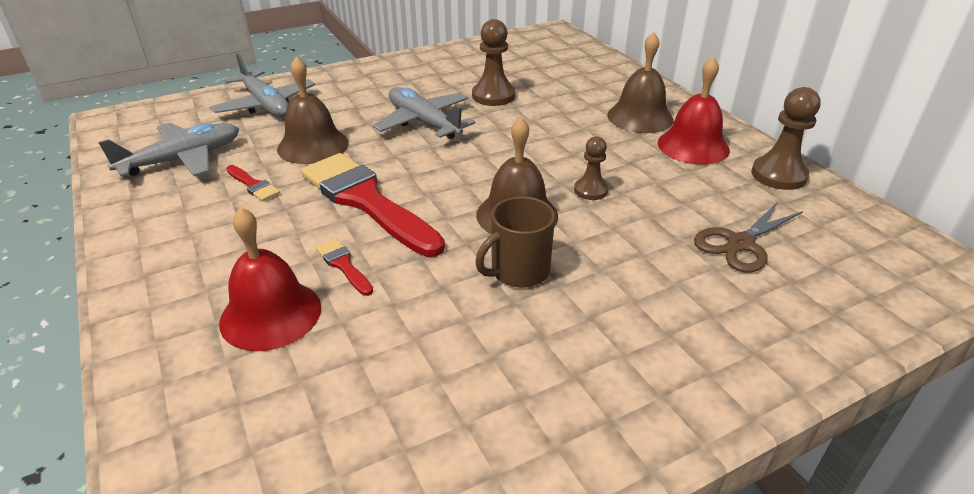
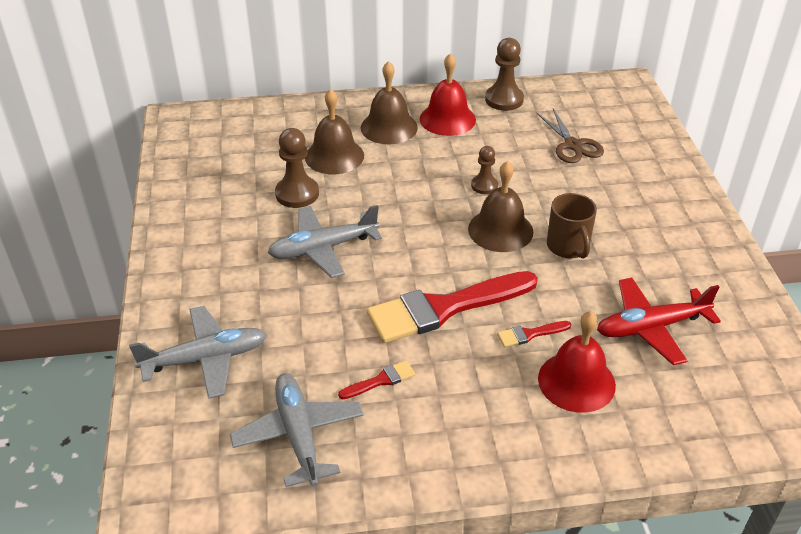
camera: 70 degrees left, 5 degrees up
brown bell [277,56,349,164] -> brown bell moved to [305,89,364,174]
none -> red plane [597,278,721,365]

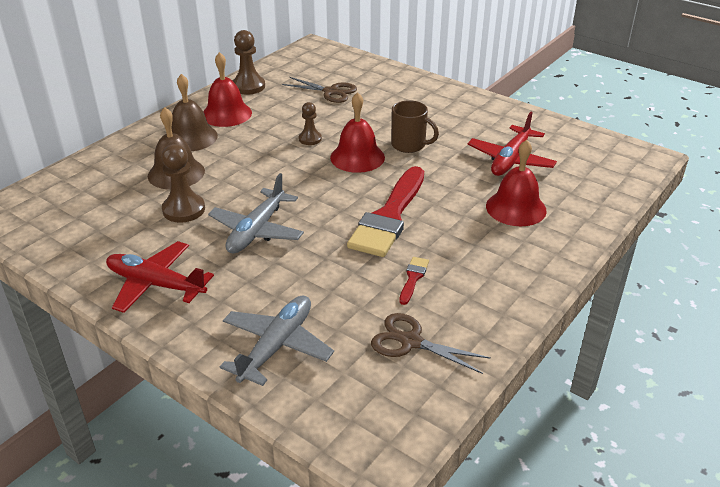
camera: 45 degrees left, 5 degrees down
grey plane [230,373,363,487] -> brown scissors [371,313,491,374]
brown bell [468,161,533,252] -> red bell [330,92,385,173]
red brush [497,321,571,347] -> none
none -> red plane [106,241,214,313]

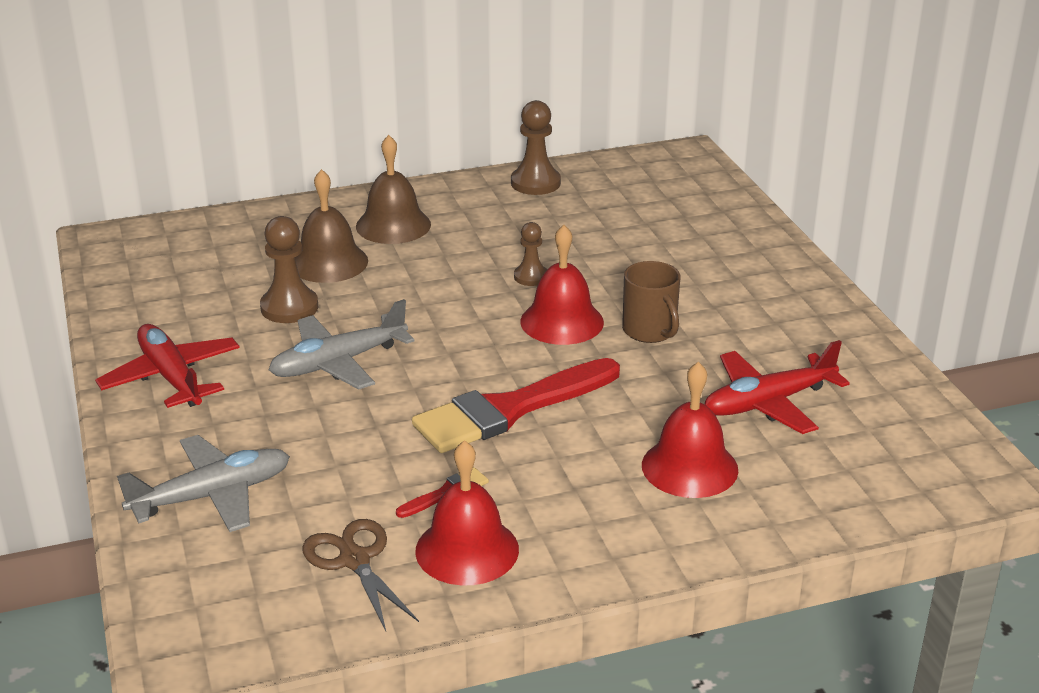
camera: 35 degrees right, 5 degrees down
red bell [203,52,252,127] -> red bell moved to [415,440,519,585]
brown scissors [282,77,357,103] -> none

